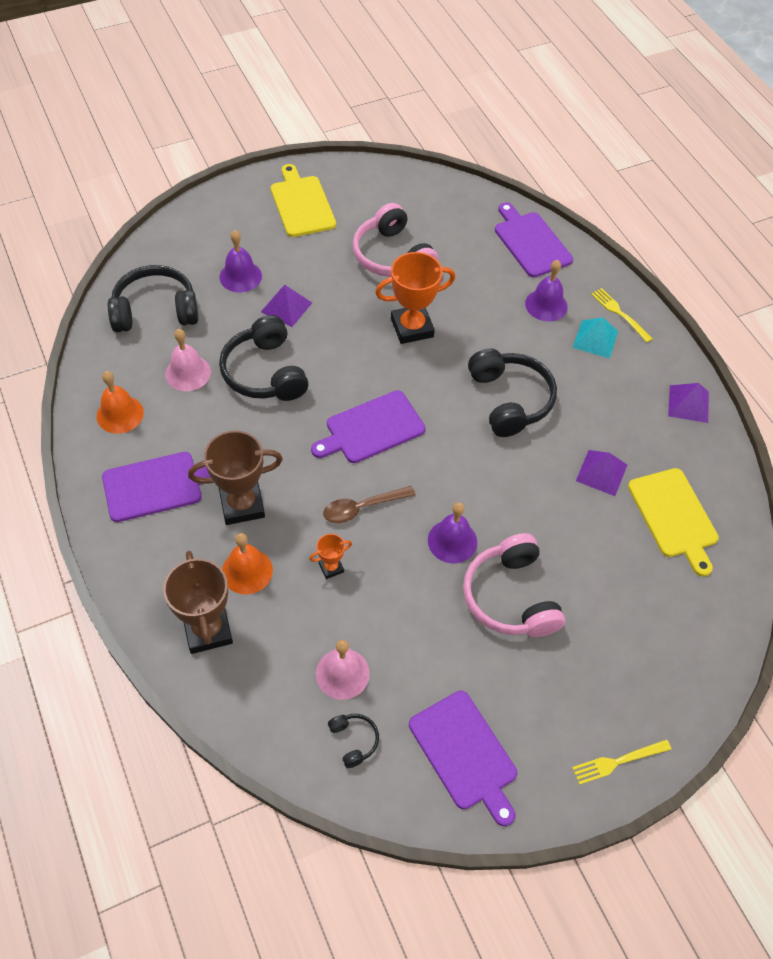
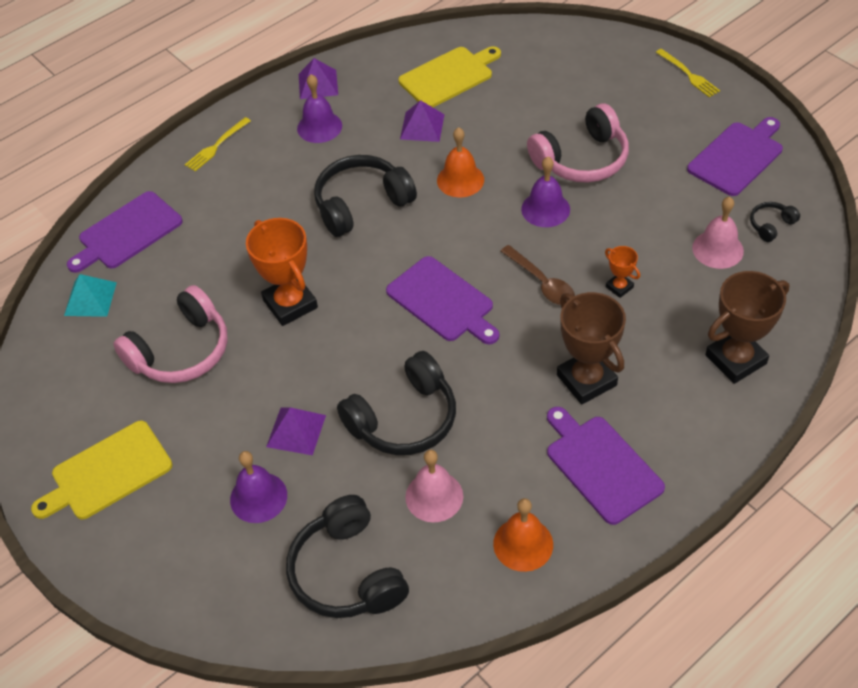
camera: 100 degrees left, 5 degrees down
orange bell [222,533,273,594] -> orange bell moved to [437,127,484,197]
purple bell [525,260,568,322] -> purple bell moved to [297,74,342,143]
turquoise pyramid [573,317,618,359] -> turquoise pyramid moved to [64,274,117,317]

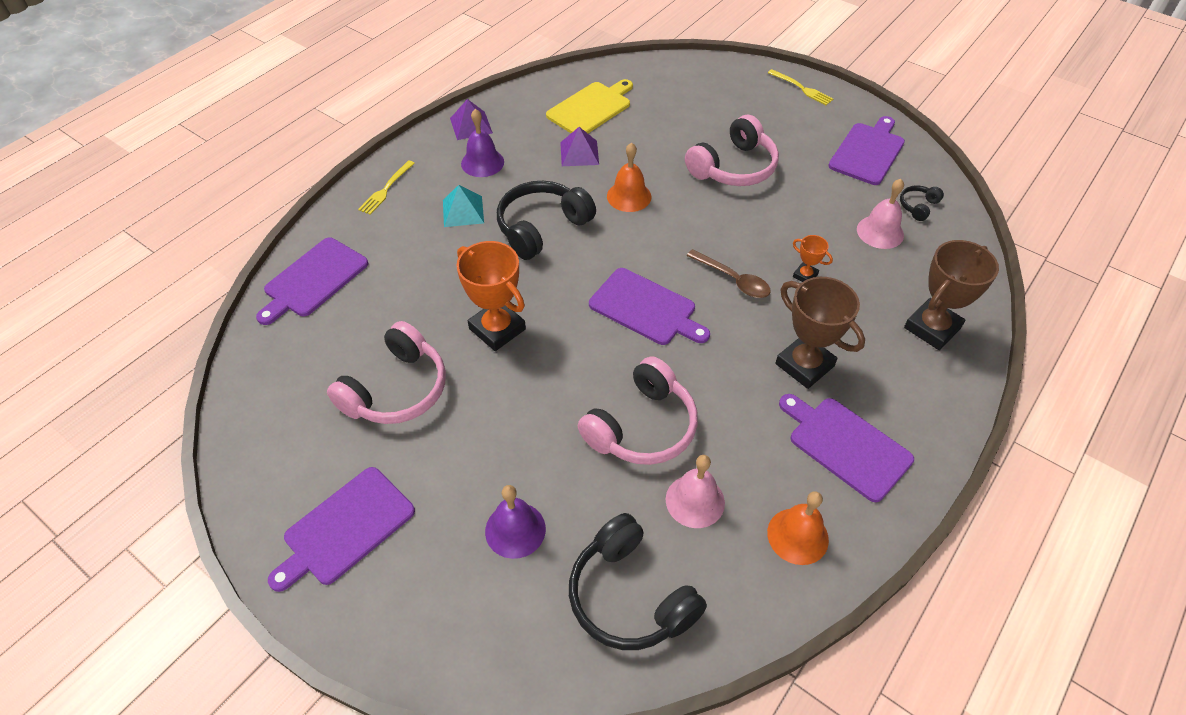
camera: 15 degrees left, 0 degrees up
yellow cutting board [31,421,173,519] -> purple cutting board [268,467,415,592]
turquoise pyramid [64,274,117,317] -> turquoise pyramid moved to [443,185,484,227]
purple pyramid [266,407,326,455] -> none
black headphones [337,351,456,455] -> pink headphones [578,356,698,465]
purple bell [521,157,570,227] -> none

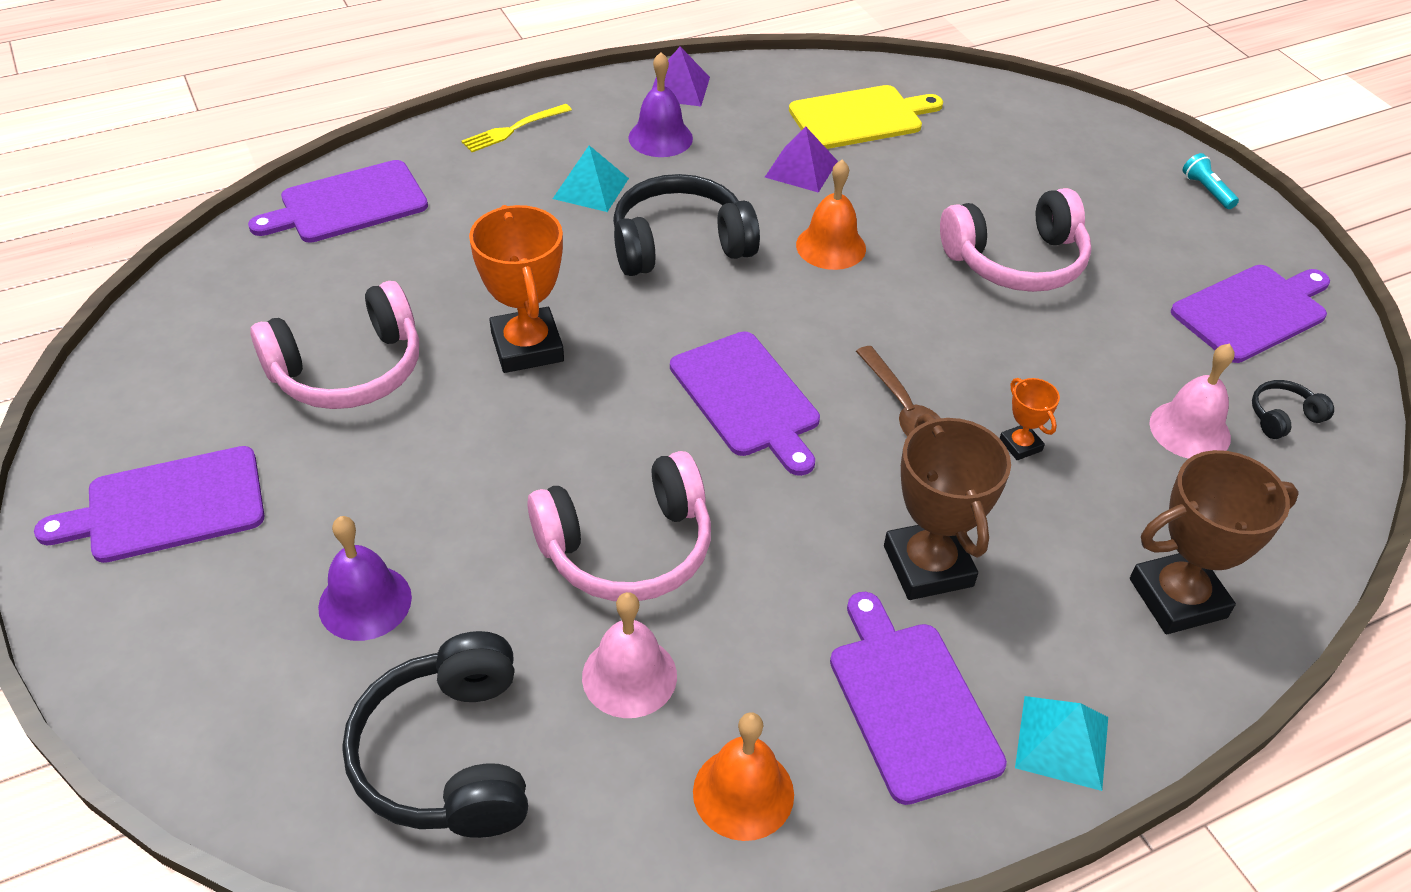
camera: 25 degrees right, 5 degrees down
yellow fork [768,69,833,105] -> turquoise flashlight [1183,153,1239,209]
none -> turquoise pyramid [1015,696,1108,791]

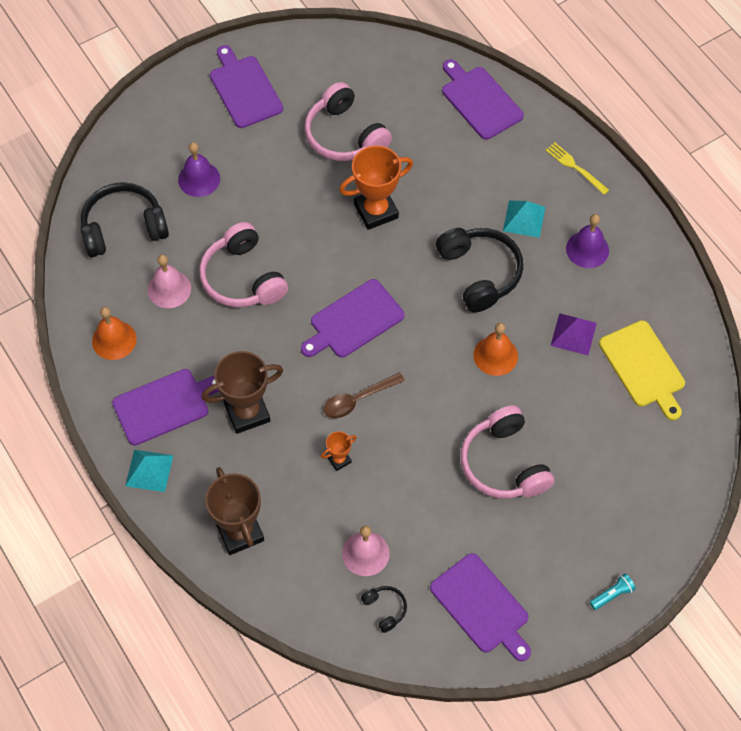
camera: 85 degrees right, 15 degrees up
purple pyramid [652,47,710,106] -> none

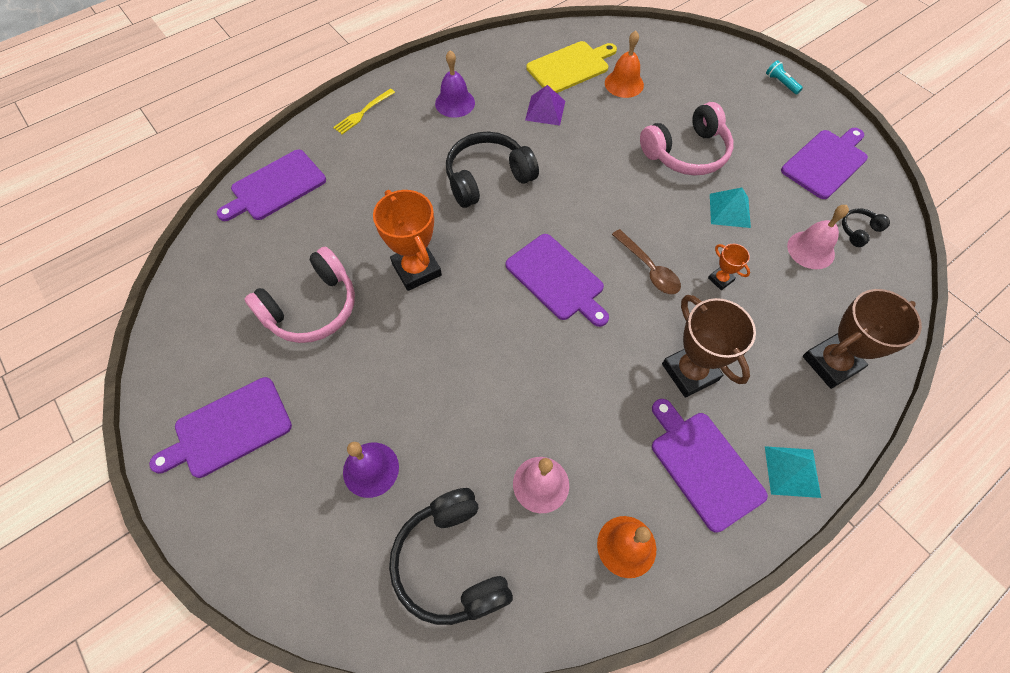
camera: 95 degrees left, 0 degrees up
pink headphones [199,222,288,307] -> none
orange bell [473,323,518,376] -> orange bell moved to [605,31,644,98]
turquoise pyramid [503,201,545,238] -> turquoise pyramid moved to [710,188,751,228]

